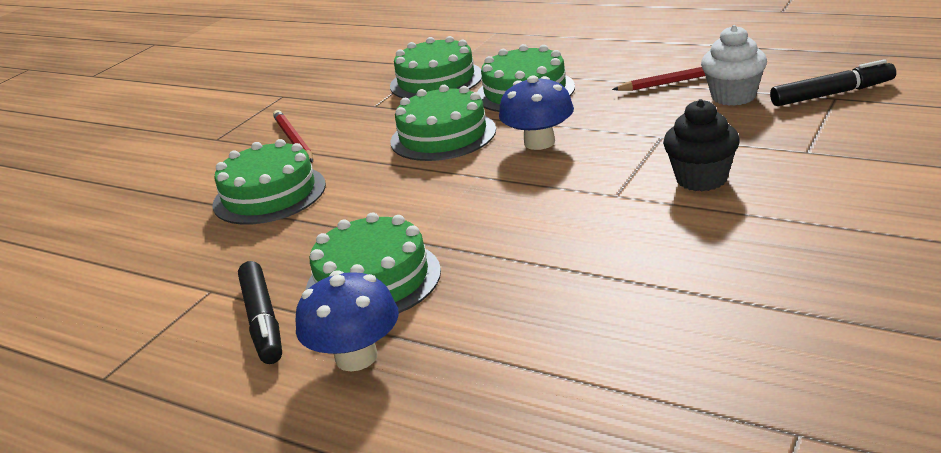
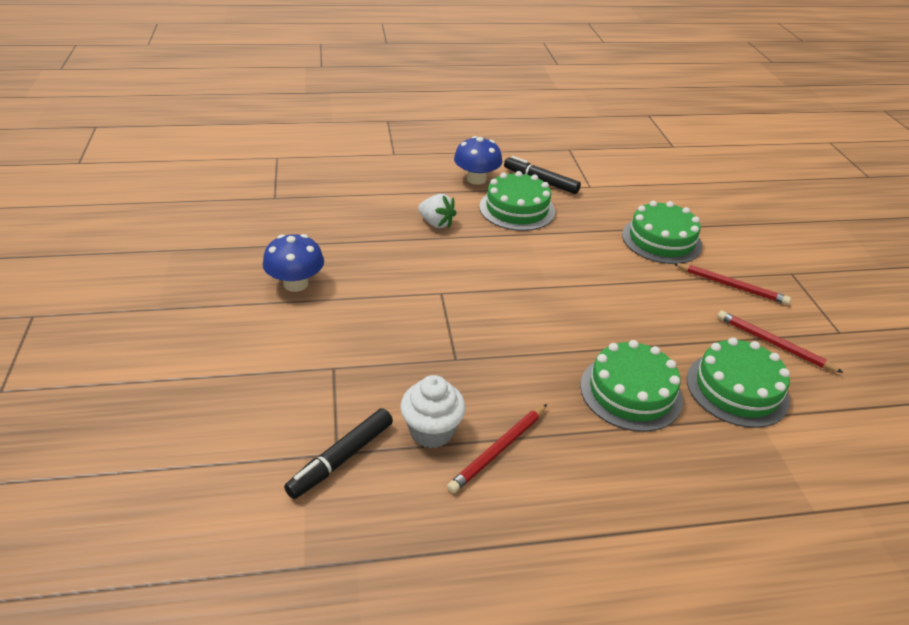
camera: 135 degrees right, 10 degrees up
green cake [391,85,496,161] -> none
blue mushroom [499,76,574,150] -> blue mushroom moved to [263,234,324,292]
black cupcake [663,99,740,191] -> none
none -> white strawberry [418,194,457,228]
none -> red pencil [717,310,843,373]

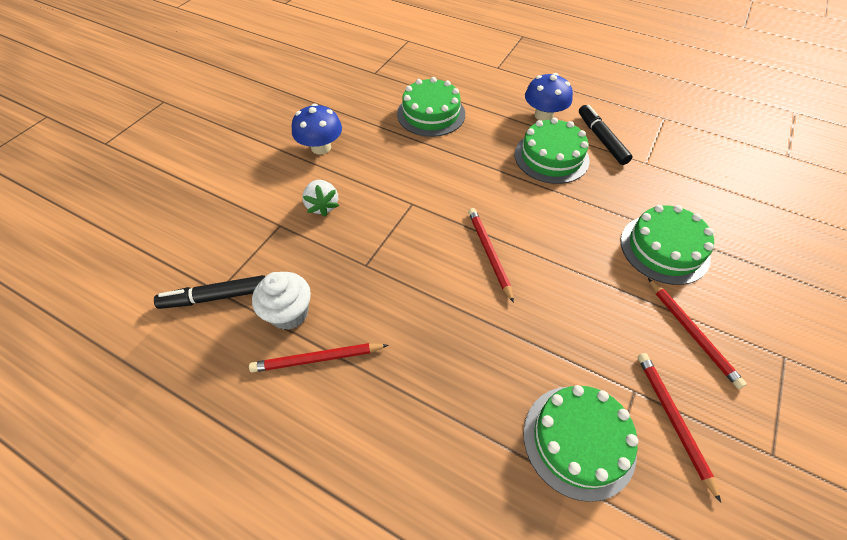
camera: 40 degrees right, 15 degrees up
white strawberry [418,194,457,228] -> white strawberry moved to [302,180,339,217]
green cake [580,340,683,432] -> green cake moved to [397,77,465,137]
none -> red pencil [468,208,514,303]

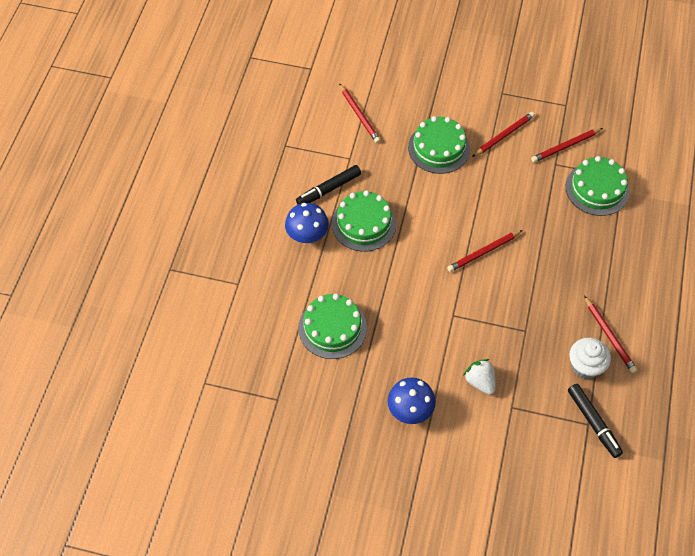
camera: 105 degrees left, 5 degrees up
white strawberry [302,180,339,217] -> white strawberry turned 90 degrees counterclockwise [463,359,495,395]
none -> red pencil [339,83,381,143]

